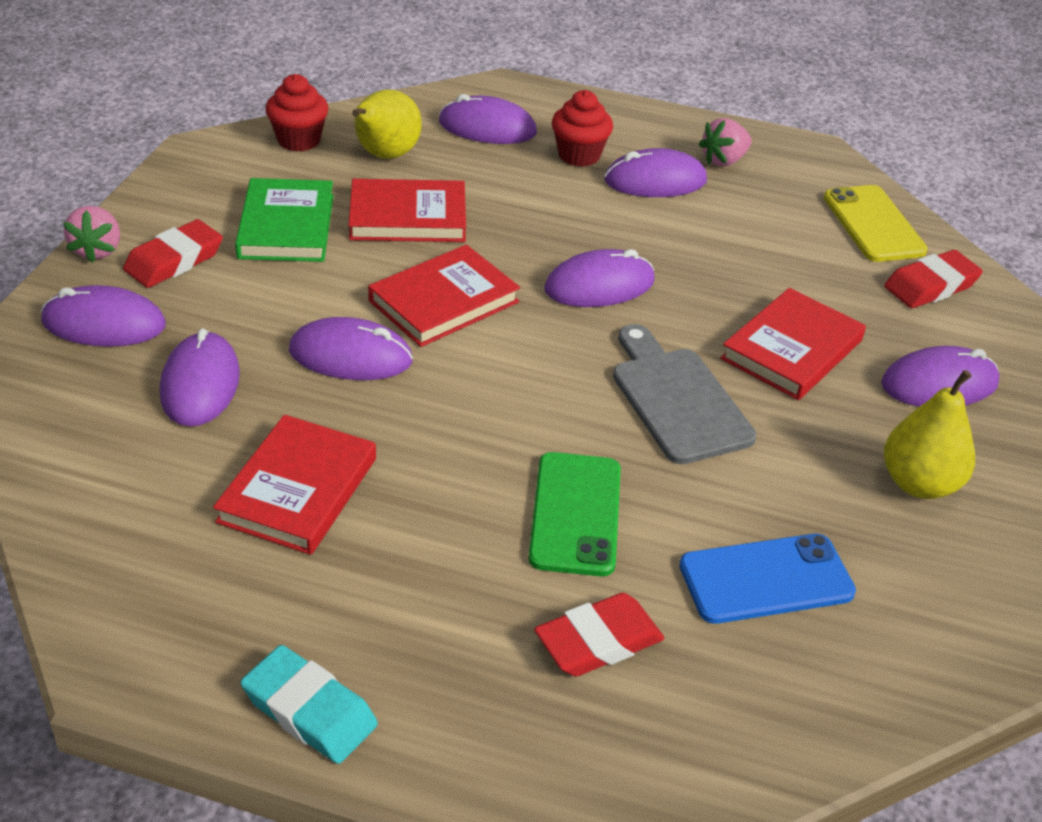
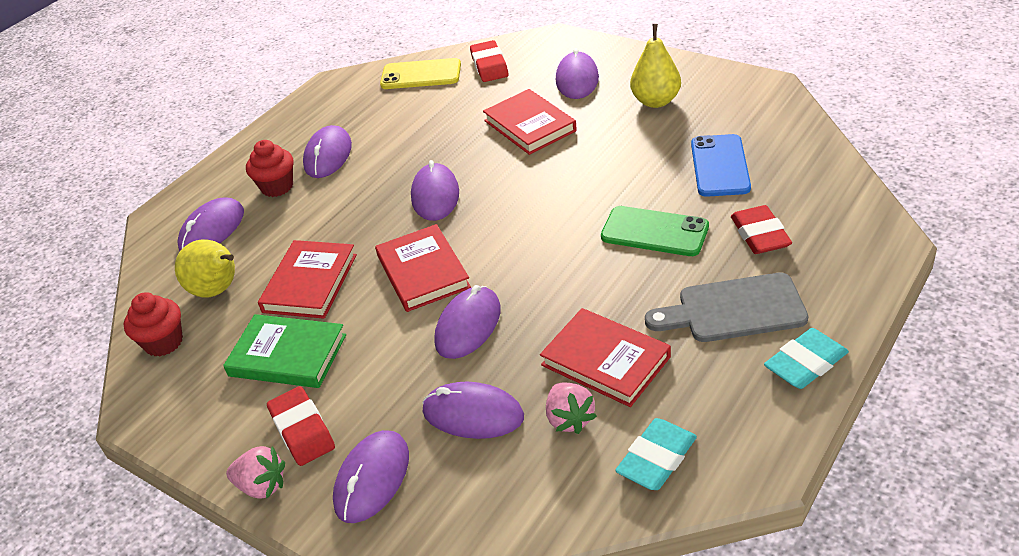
camera: 65 degrees left, 0 degrees up
grey cutting board [613,324,757,464] -> grey cutting board moved to [645,273,808,342]
pink strawberry [699,118,752,166] -> pink strawberry moved to [546,382,597,434]
none -> turquoise eraser [615,418,697,490]

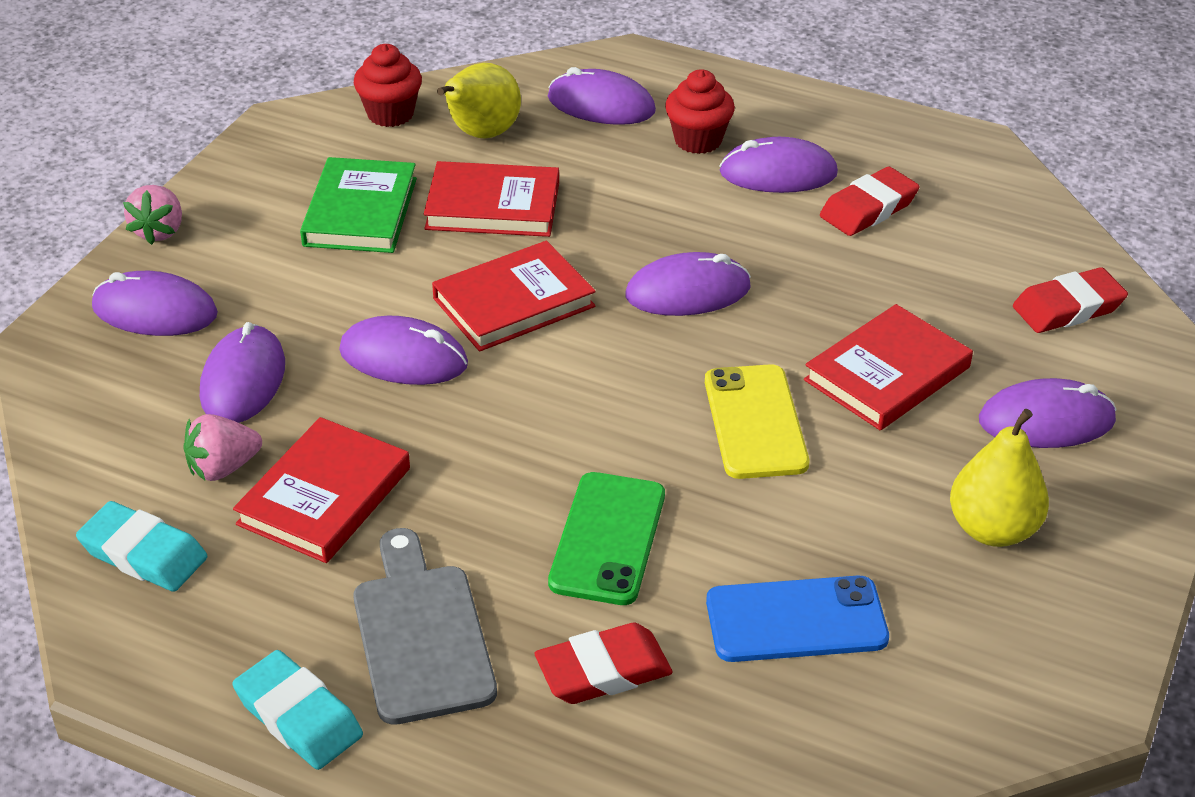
camera: 75 degrees right, 0 degrees up
red eraser [267,386,335,466] -> red eraser moved to [820,167,919,236]
yellow phone [380,58,461,89] -> yellow phone moved to [705,364,809,479]

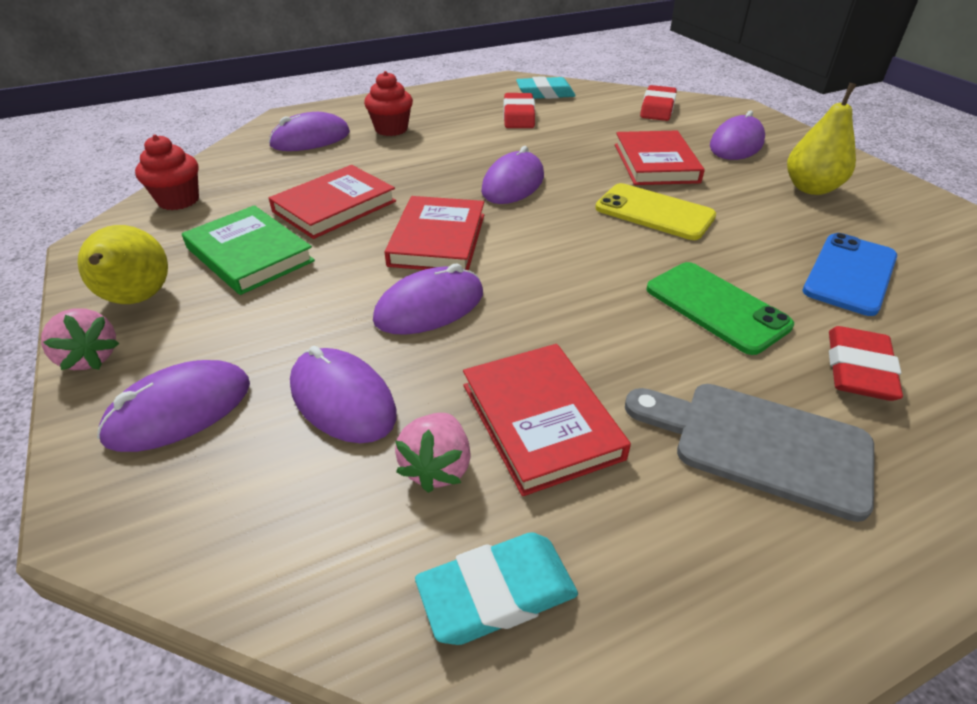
camera: 50 degrees left, 0 degrees up
turquoise eraser [232,650,363,770] -> turquoise eraser moved to [516,76,576,99]
yellow pear [437,63,521,139] -> yellow pear moved to [78,225,168,304]
purple mouse [719,137,838,193] -> none

